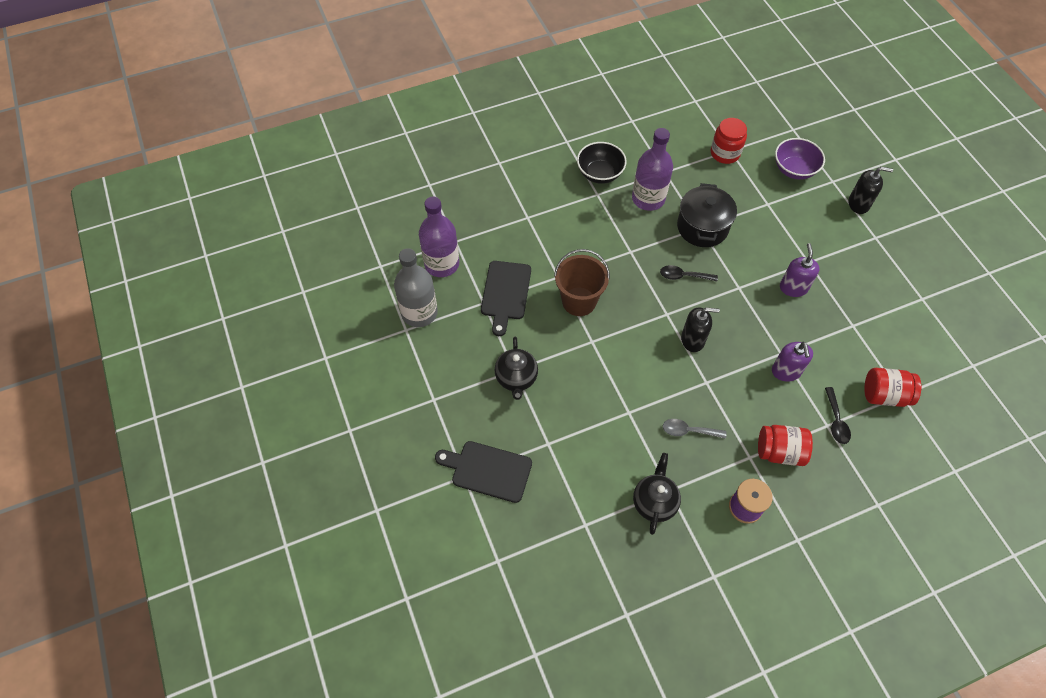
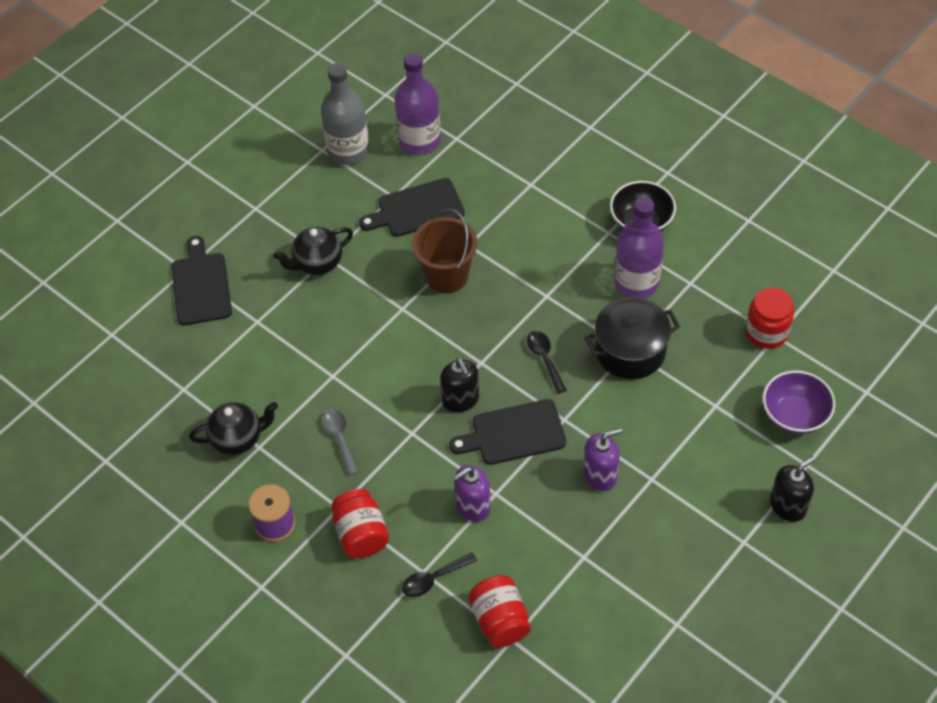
camera: 65 degrees right, 5 degrees down
black soap dispenser [848,167,893,214] -> black soap dispenser turned 105 degrees counterclockwise [770,456,816,522]
none -> black cutting board [449,399,566,465]

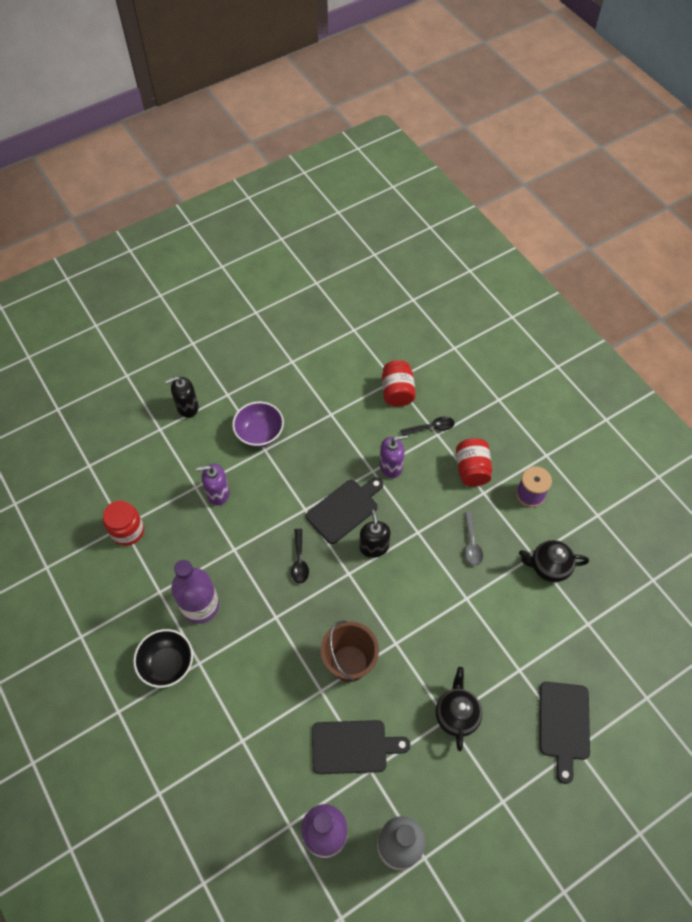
camera: 165 degrees left, 5 degrees up
black teapot [273,227,353,275] -> black teapot turned 75 degrees counterclockwise [436,667,482,751]
black cutting board [449,399,566,465] -> black cutting board turned 45 degrees counterclockwise [306,477,383,544]
purple soap dispenser [584,428,622,491] -> purple soap dispenser moved to [196,464,230,505]
black pot [585,297,680,379] -> none
purple bowl [763,370,835,434] -> purple bowl moved to [232,402,284,447]

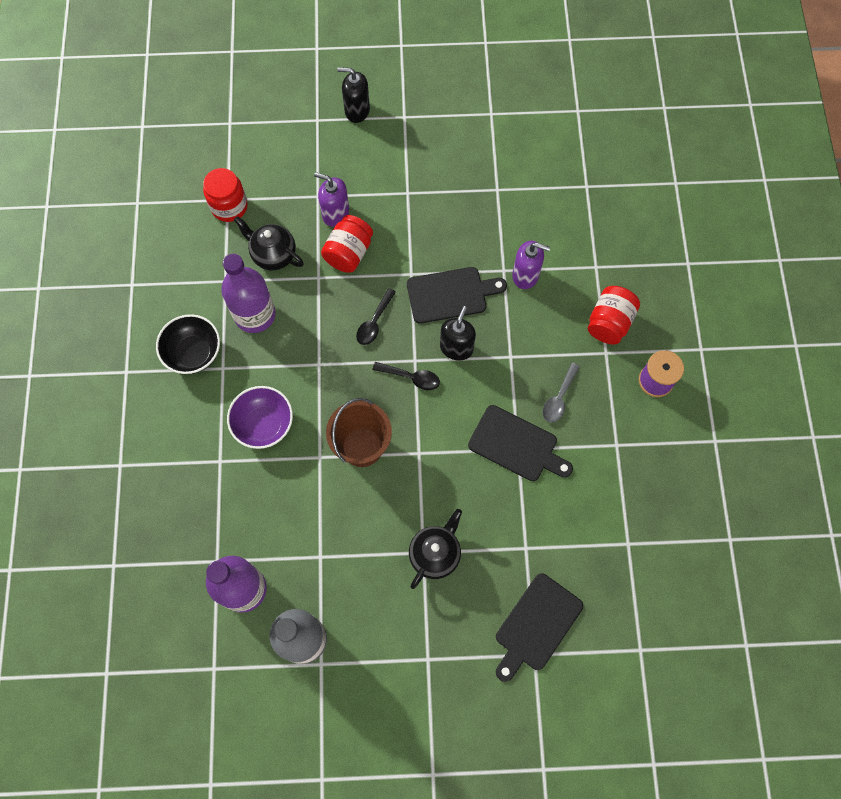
camera: 30 degrees right, 10 degrees up
purple bowl [232,402,284,447] -> purple bowl moved to [227,386,293,449]
black cutting board [312,720,410,774] -> black cutting board moved to [468,405,573,481]
red jar [382,360,416,407] -> red jar moved to [321,215,373,273]
black spoon [400,416,455,436] -> black spoon moved to [372,362,440,390]
black teapot [519,540,589,582] -> black teapot moved to [234,216,304,270]

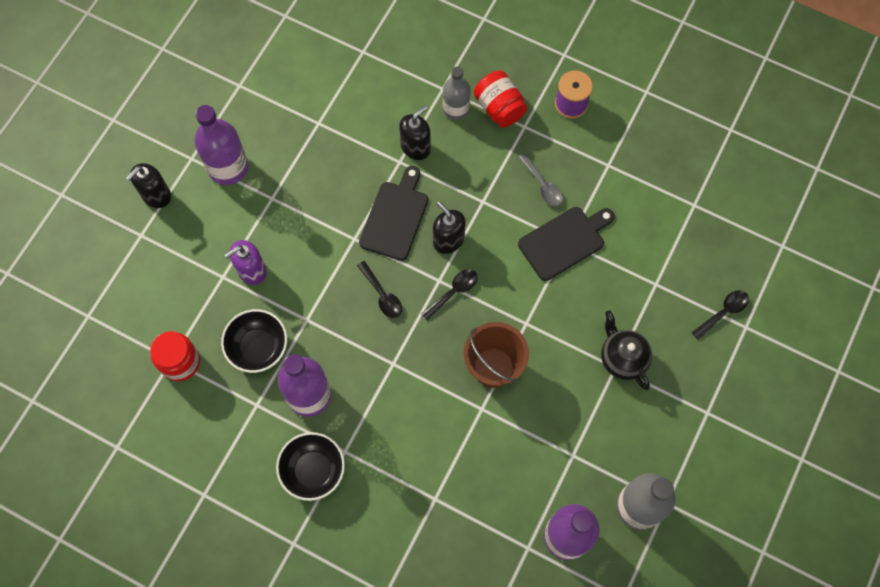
camera: 60 degrees left, 0 degrees up
purple bowl [227,386,293,449] -> none
black teapot [234,216,304,270] -> black bowl [221,309,287,373]
red jar [321,215,373,273] -> none
black cutting board [496,573,583,682] -> black spoon [692,290,749,339]
purple soap dispenser [512,241,550,289] -> black soap dispenser [399,105,431,160]
none -> purple bottle [194,105,248,185]
none -> grey bottle [443,66,471,120]

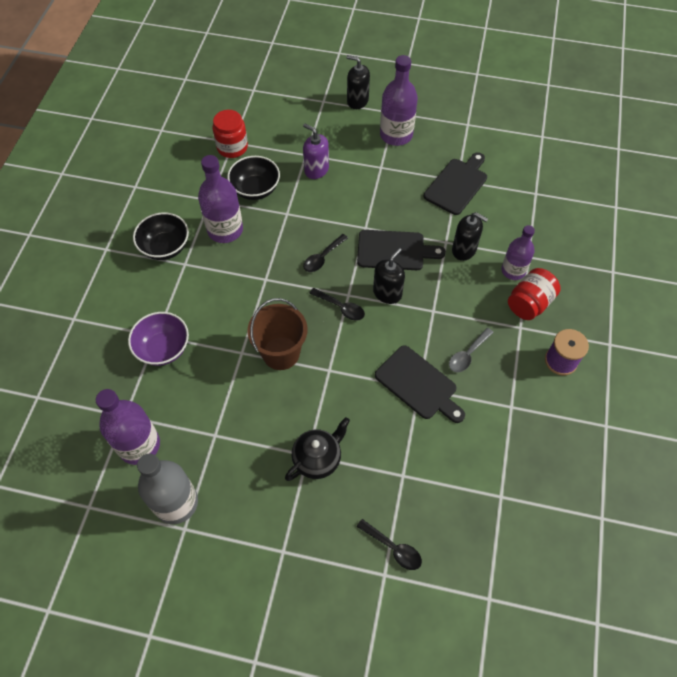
camera: 75 degrees right, 10 degrees down
grey bottle [443,66,471,120] -> purple bottle [501,225,535,280]
none -> purple bowl [128,312,189,366]
none -> black cutting board [424,152,487,215]

